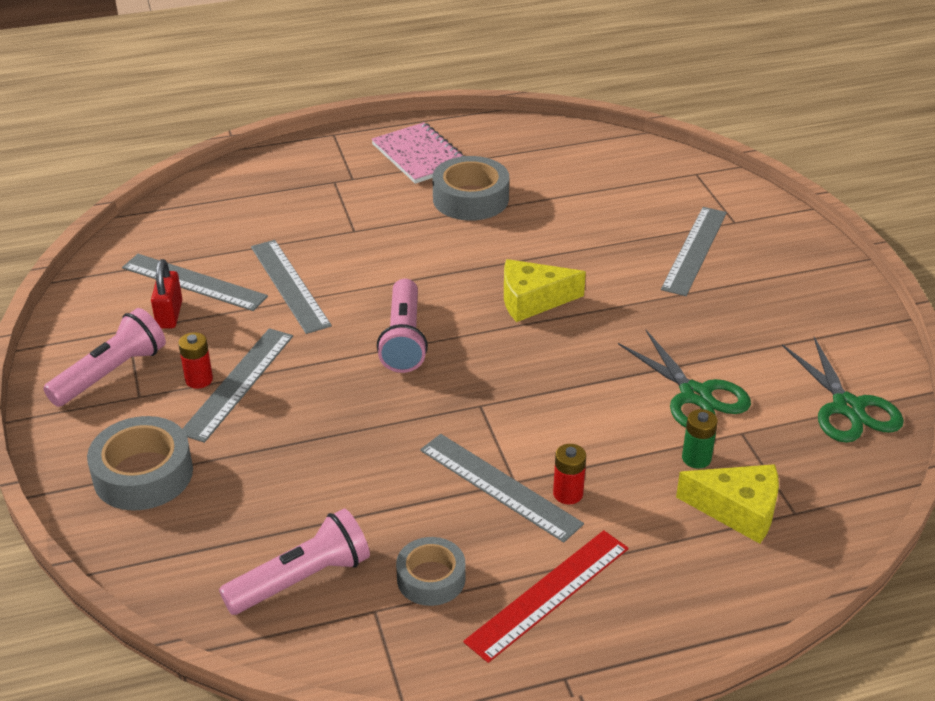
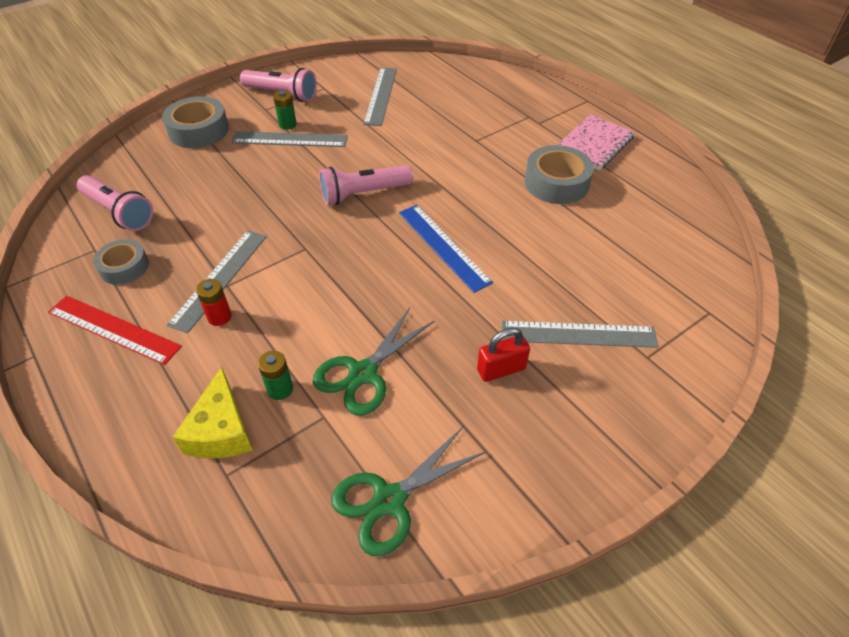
camera: 70 degrees right, 10 degrees up
red padlock [151,259,182,329] -> red padlock moved to [477,328,530,382]
red battery [178,332,213,389] -> green battery [273,91,297,130]
grey ruler [251,240,332,334] -> none
yellow cheese [504,259,586,322] -> blue ruler [399,205,493,293]

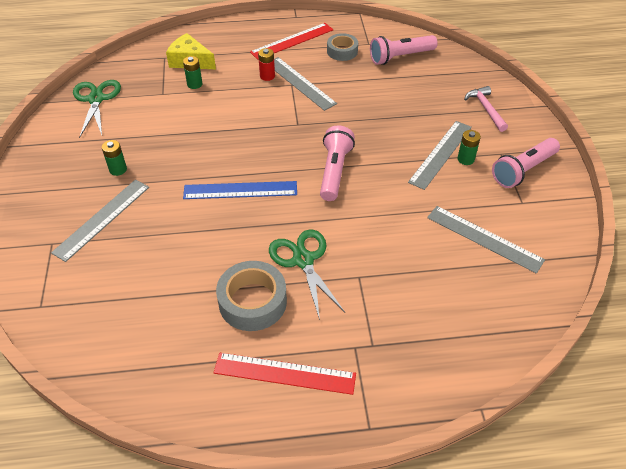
camera: 120 degrees right, 0 degrees up
grey tape [162,96,229,148] -> pink hammer [464,86,508,132]
green scissors [313,308,434,416] -> green scissors moved to [269,229,345,320]
red padlock [477,328,530,382] -> green battery [102,140,127,176]
pink notebook [557,115,635,170] -> red ruler [213,353,356,395]

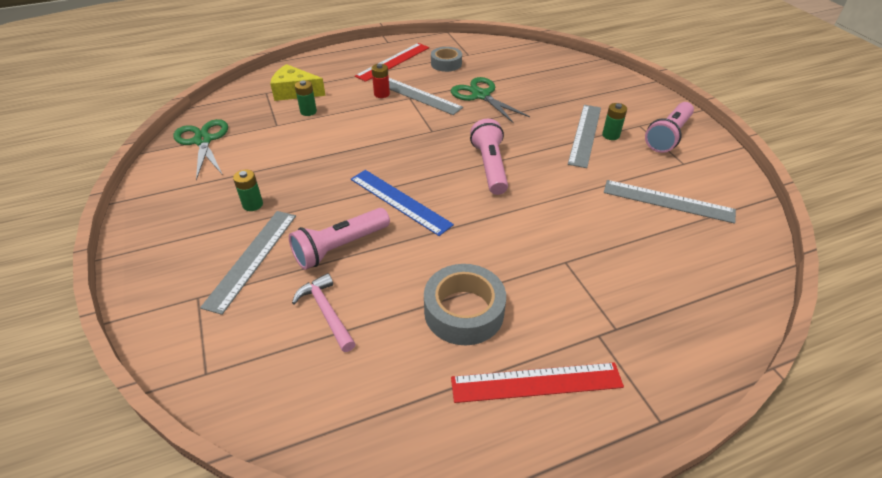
camera: 15 degrees left, 5 degrees down
blue ruler [183,181,297,199] -> blue ruler turned 60 degrees clockwise [351,170,454,236]
green scissors [269,229,345,320] -> green scissors moved to [451,77,530,124]
pink flashlight [370,35,438,65] -> pink flashlight moved to [289,208,390,270]
pink hammer [464,86,508,132] -> pink hammer moved to [292,273,356,352]

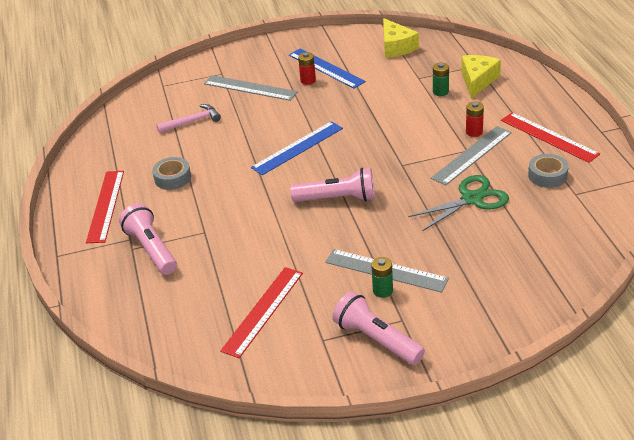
camera: 100 degrees right, 5 degrees down
green scissors [173,119,228,180] -> yellow cheese [383,18,419,58]
green battery [233,169,263,211] -> red battery [298,52,316,85]
pink flashlight [289,208,390,270] -> pink flashlight moved to [119,203,177,275]
grey tape [424,264,506,345] -> grey tape [152,157,191,190], size x0.65
grey ruler [604,180,736,224] -> red ruler [220,267,303,358]
none -> blue ruler [289,48,366,89]

